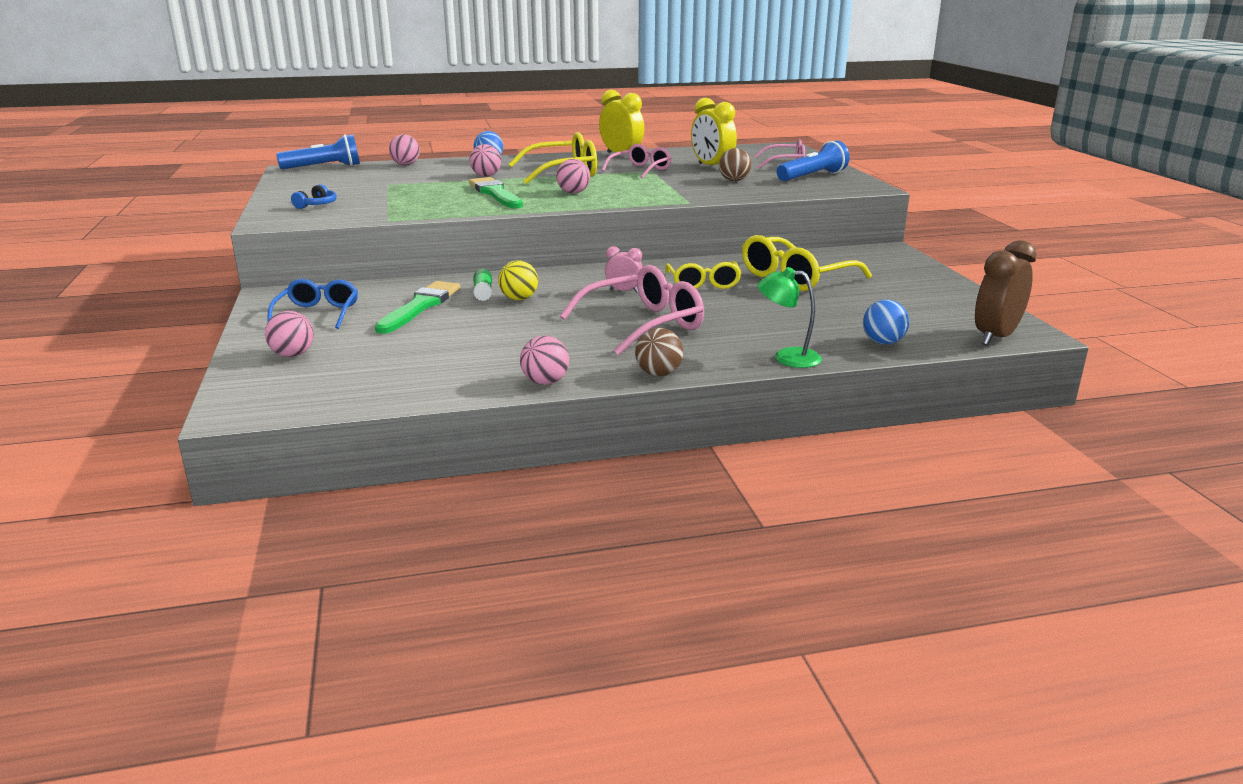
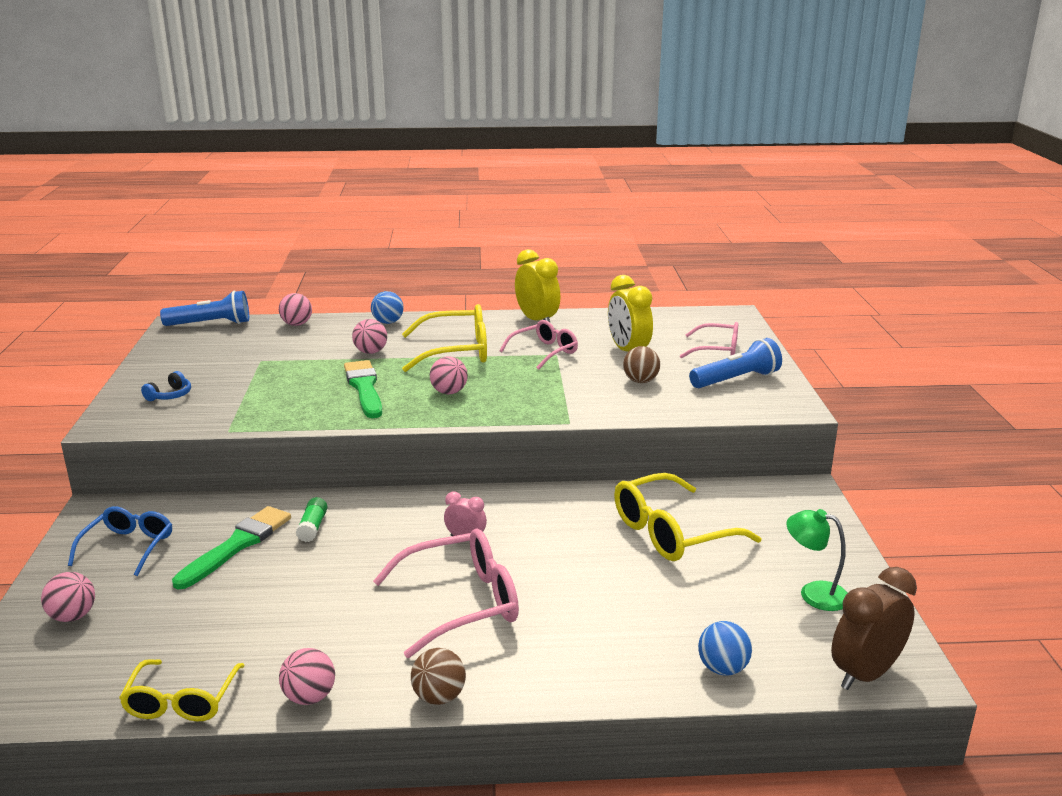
camera: 10 degrees right, 0 degrees up
yellow ball [498,260,538,300] -> none
yellow glasses [665,261,741,289] -> yellow glasses moved to [119,659,245,721]
green lamp [757,267,822,368] -> green lamp moved to [787,509,848,611]

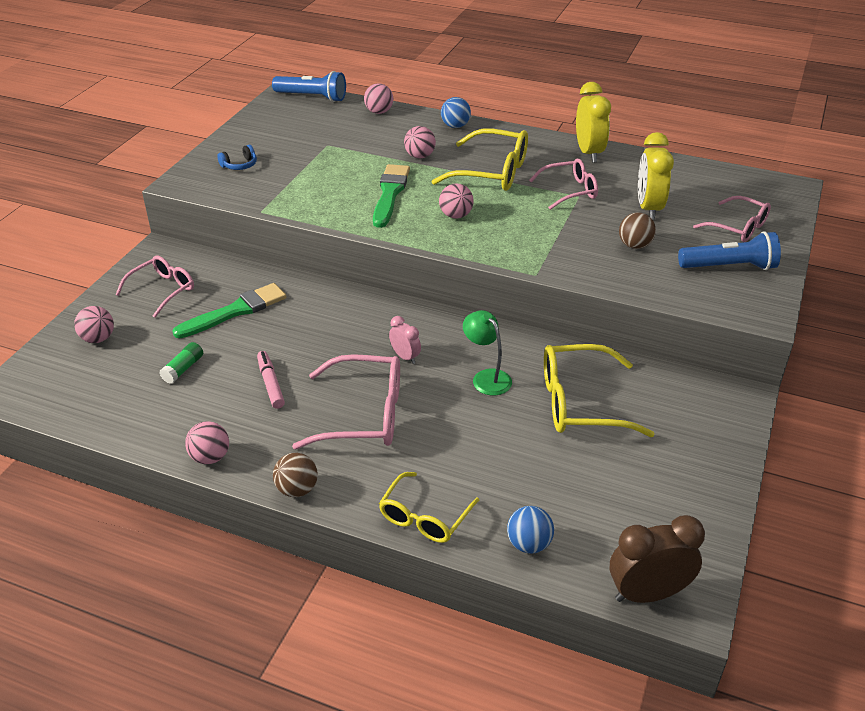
camera: 25 degrees right, 15 degrees up
blue glasses [68,506,172,576] -> pink glasses [115,256,194,318]
yellow glasses [119,659,245,721] -> yellow glasses moved to [379,472,479,543]
green glue stick [296,497,328,542] -> green glue stick moved to [160,342,203,384]
green lamp [787,509,848,611] -> green lamp moved to [463,310,512,396]
none -> pink marker [257,351,285,409]

